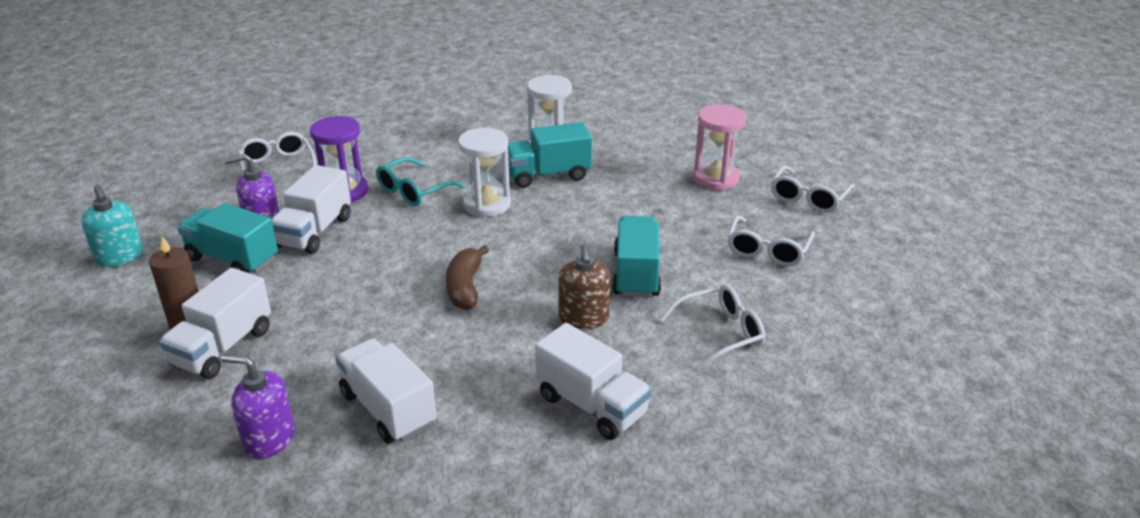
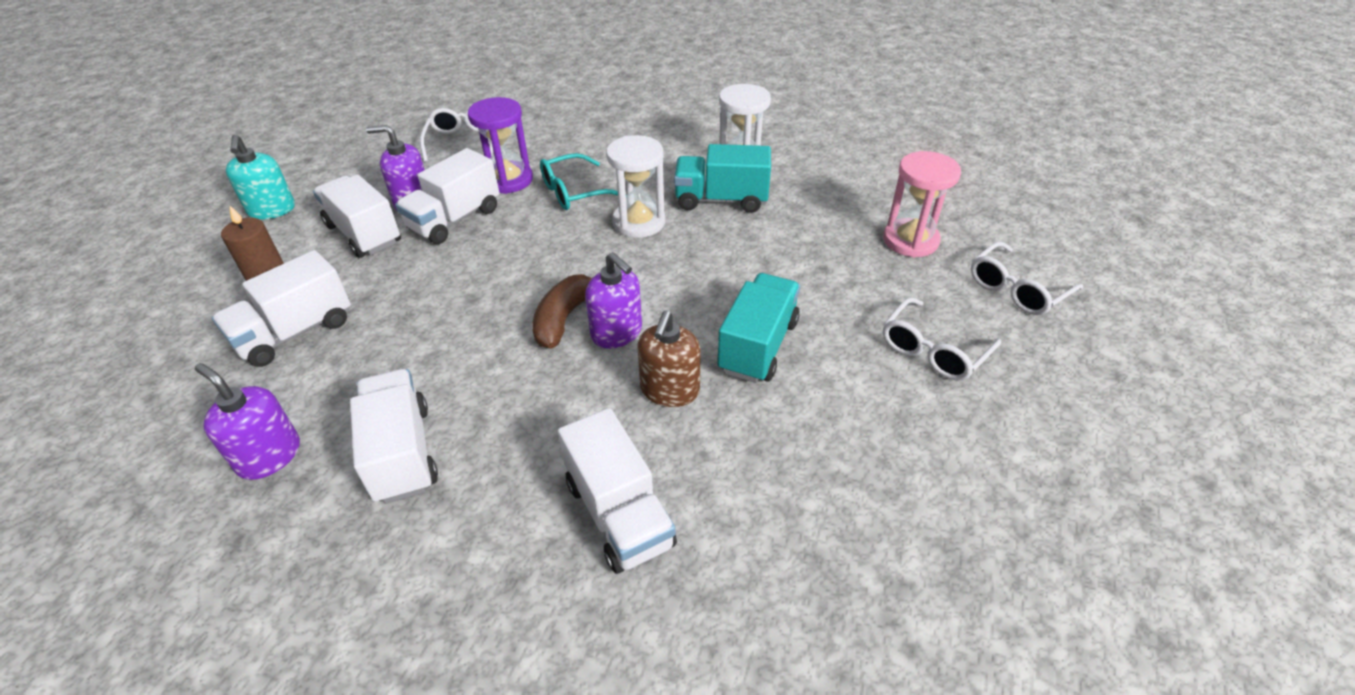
camera: 20 degrees right, 10 degrees up
turquoise truck [177,203,278,273] -> white truck [313,174,401,258]
white glasses [659,284,765,370] -> none
none -> purple soap dispenser [585,252,642,349]

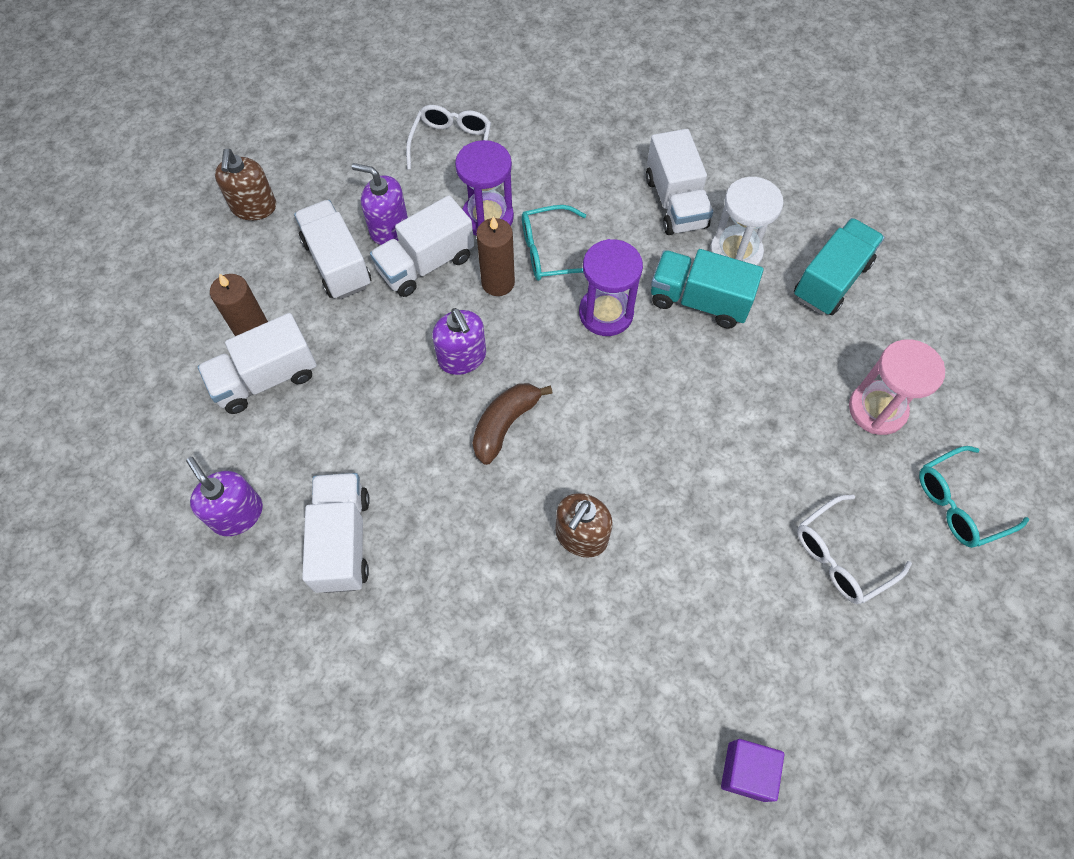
camera: 15 degrees right, 20 degrees up
turquoise soap dispenser [226,135,295,220] -> brown soap dispenser [215,149,276,221]
white truck [558,408,677,574] -> white truck moved to [646,129,713,235]
purple soap dispenser [585,252,642,349] -> purple soap dispenser moved to [432,308,486,375]
white hourglass [606,135,665,238] -> purple hourglass [579,239,643,336]
turquoise truck [717,273,800,383] -> turquoise truck moved to [794,218,885,315]
white glasses [971,242,1083,315] -> turquoise glasses [919,446,1029,548]
none -> brown candle [476,216,515,296]
none -> purple cube [721,739,784,802]

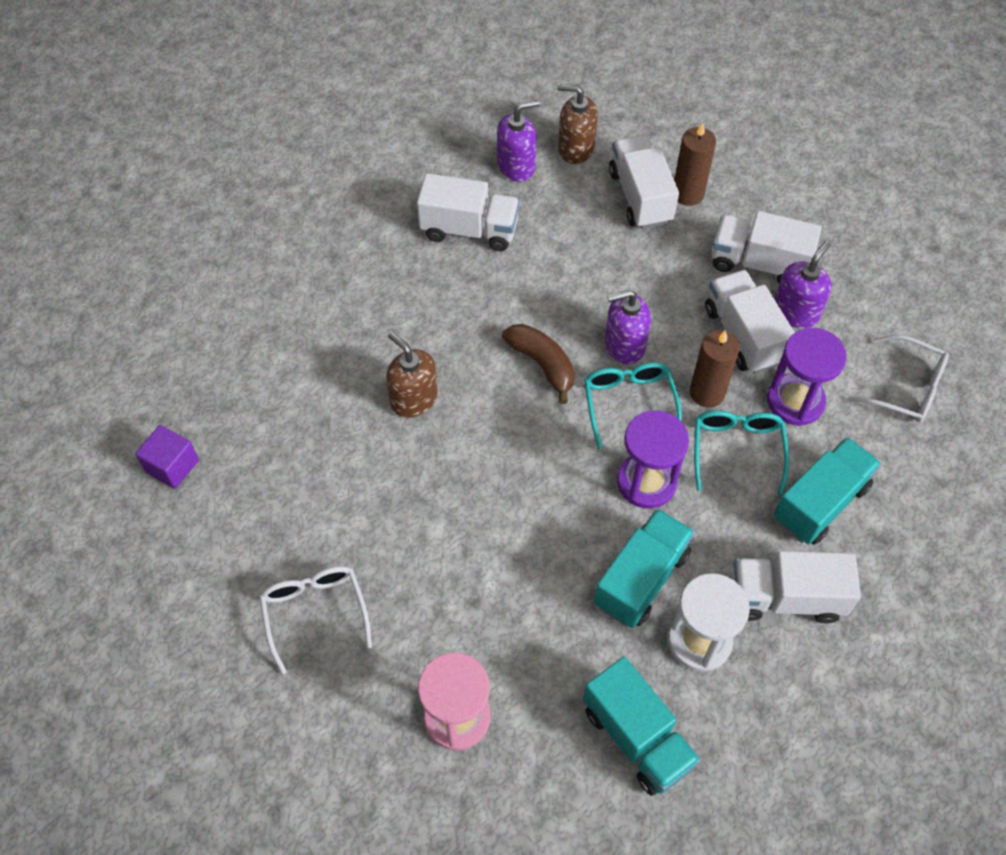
camera: 105 degrees right, 5 degrees down
brown soap dispenser [215,149,276,221] -> brown soap dispenser moved to [557,84,598,164]
white truck [294,200,371,299] -> white truck turned 150 degrees counterclockwise [712,211,822,284]
turquoise glasses [919,446,1029,548] -> turquoise glasses moved to [584,362,682,449]
none -> turquoise truck [774,437,881,545]

